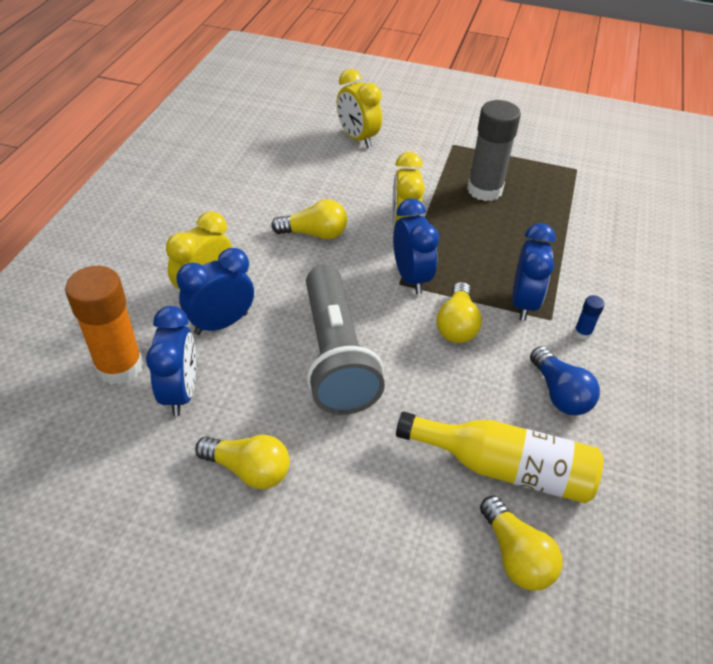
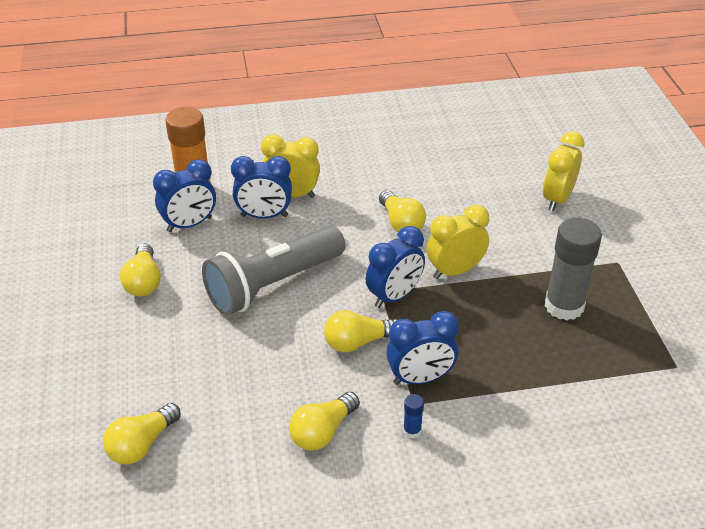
camera: 65 degrees right, 5 degrees down
blue clock [176,248,254,335] -> blue clock turned 150 degrees clockwise [231,156,292,219]
yellow bottle [396,412,603,503] -> none
blue light bulb [530,346,600,415] -> yellow light bulb [289,392,360,451]

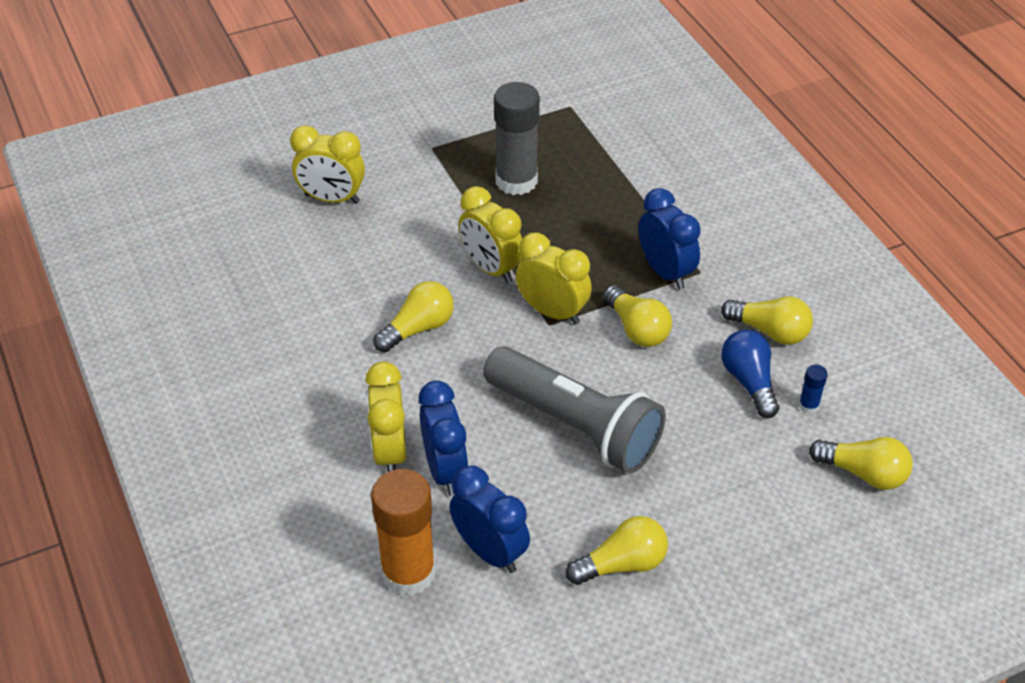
camera: 105 degrees left, 5 degrees up
blue clock [366,226,425,308] -> yellow clock [516,233,592,324]
blue glue stick [403,394,424,438] -> blue glue stick moved to [799,365,828,414]
none -> blue light bulb [721,330,779,418]

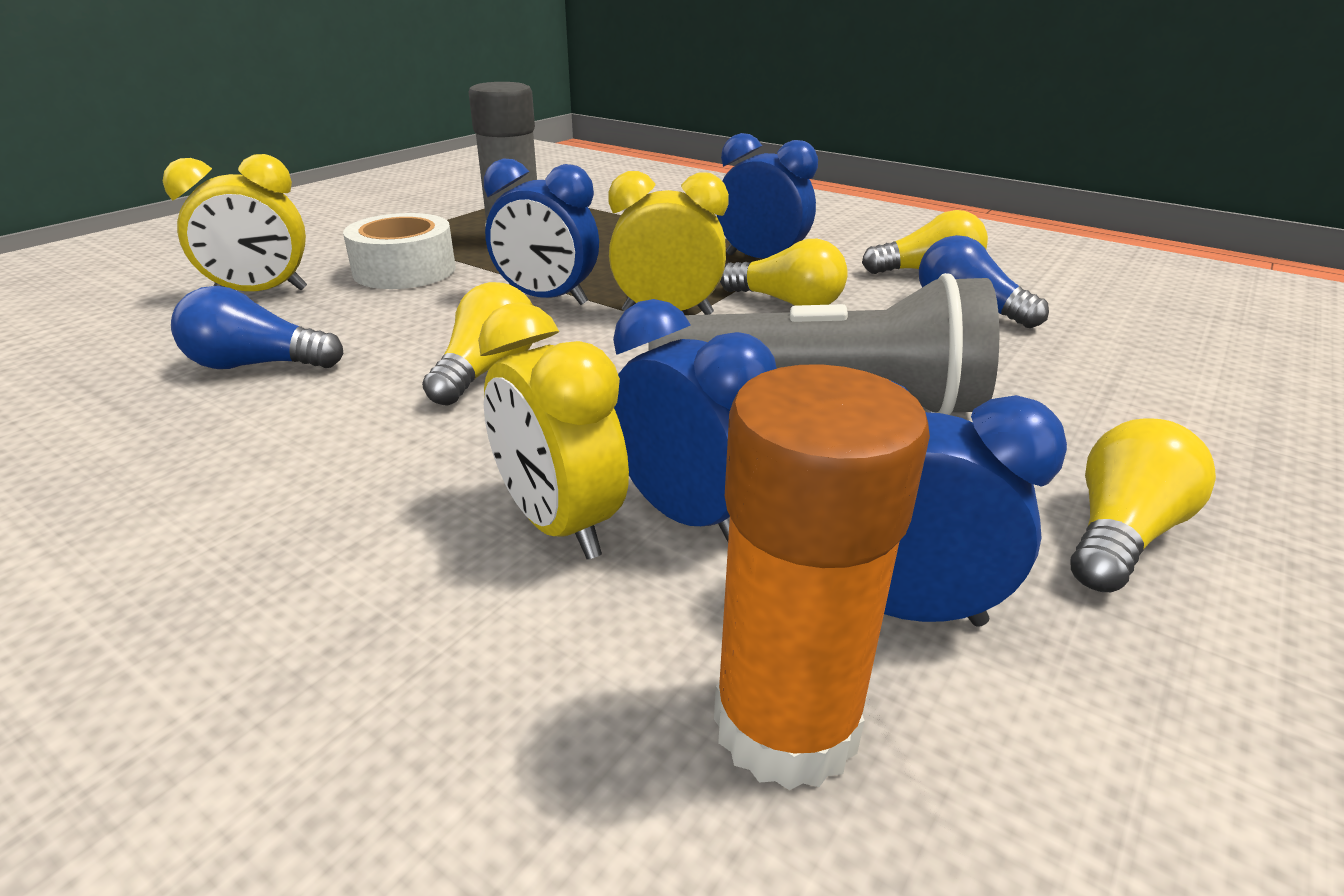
camera: 30 degrees left, 15 degrees down
yellow clock [458,186,523,284] -> blue clock [484,158,599,305]
blue glue stick [799,365,828,414] -> none
yellow light bulb [809,437,913,490] -> none
none -> blue light bulb [171,286,344,369]
none -> white tape [343,213,456,289]

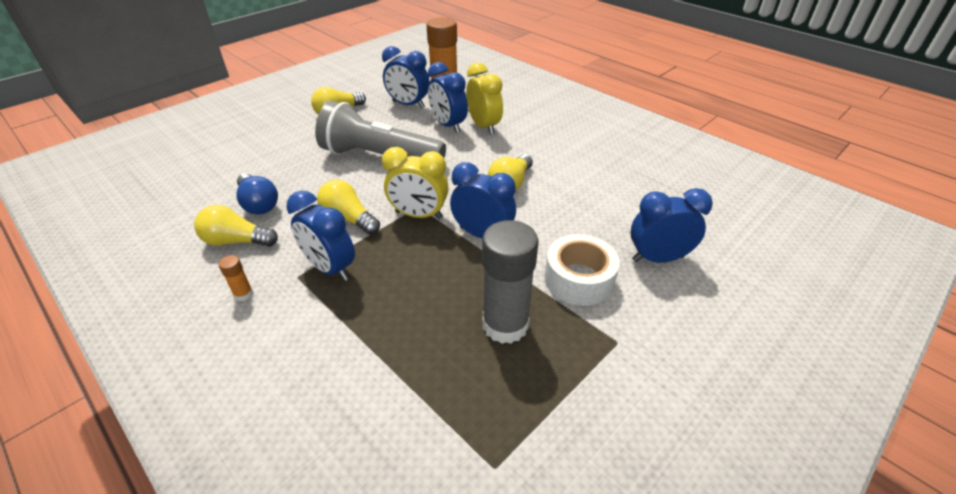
camera: 170 degrees left, 10 degrees up
yellow clock [163,154,307,291] -> blue clock [631,188,713,263]
blue light bulb [171,286,344,369] -> none
none -> orange glue stick [219,255,253,301]

